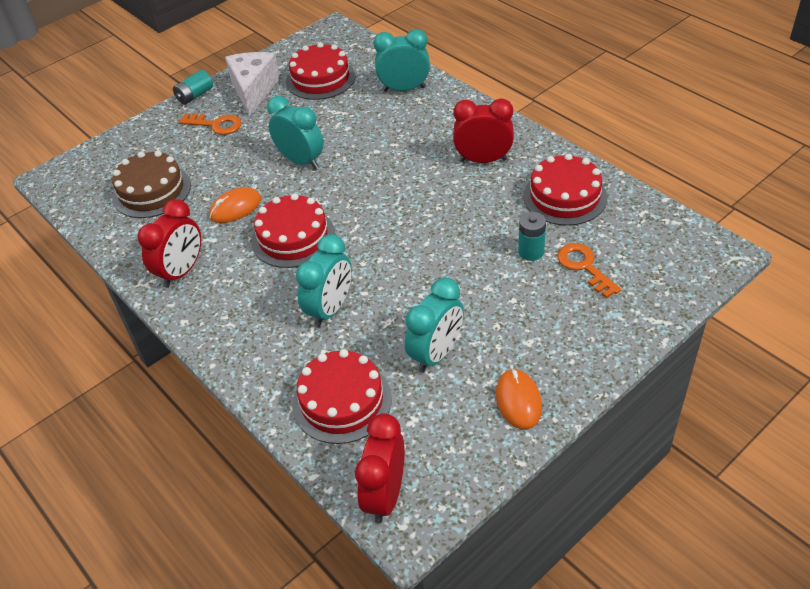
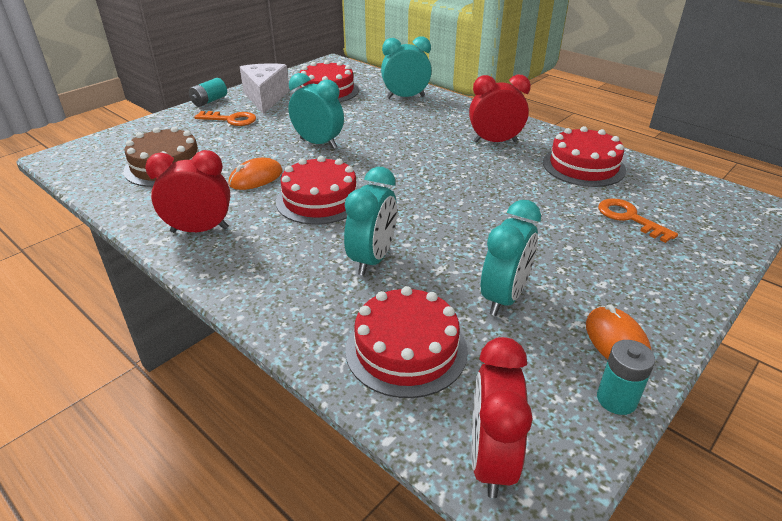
camera: 10 degrees left, 10 degrees down
red clock [138,199,201,288] -> red clock turned 120 degrees counterclockwise [145,150,230,233]
turquoise battery [518,212,546,261] -> turquoise battery moved to [597,340,655,415]

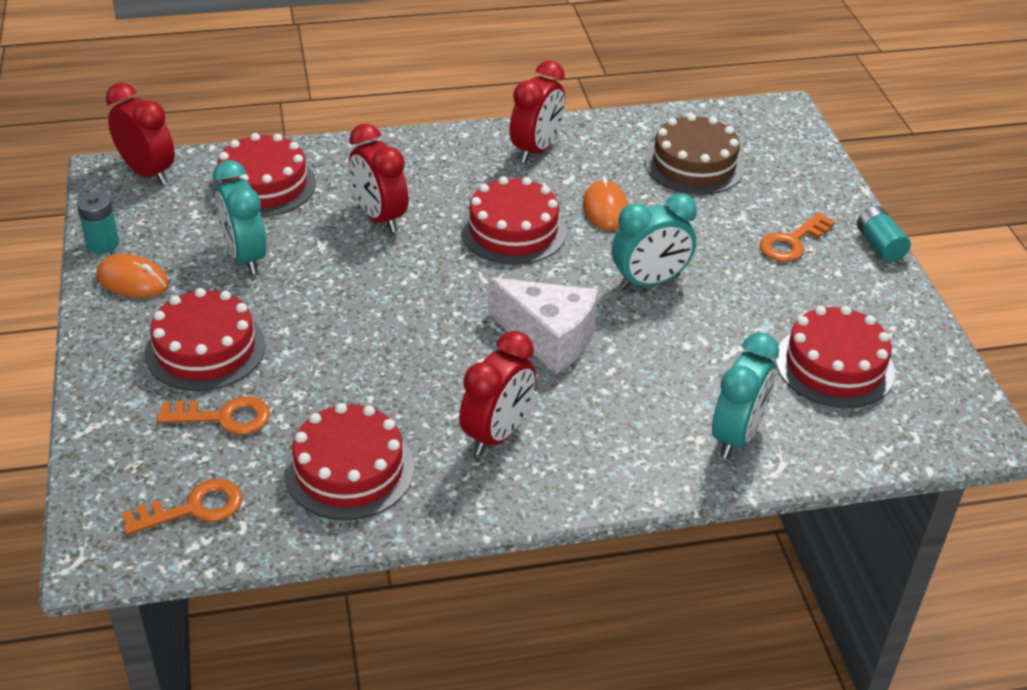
camera: 125 degrees right, 5 degrees up
white cheese [240,63,290,114] -> white cheese moved to [488,277,598,374]
turquoise clock [344,167,397,276] -> red clock [349,124,408,233]
none -> orange key [122,479,243,535]
none -> red cake [145,288,266,391]

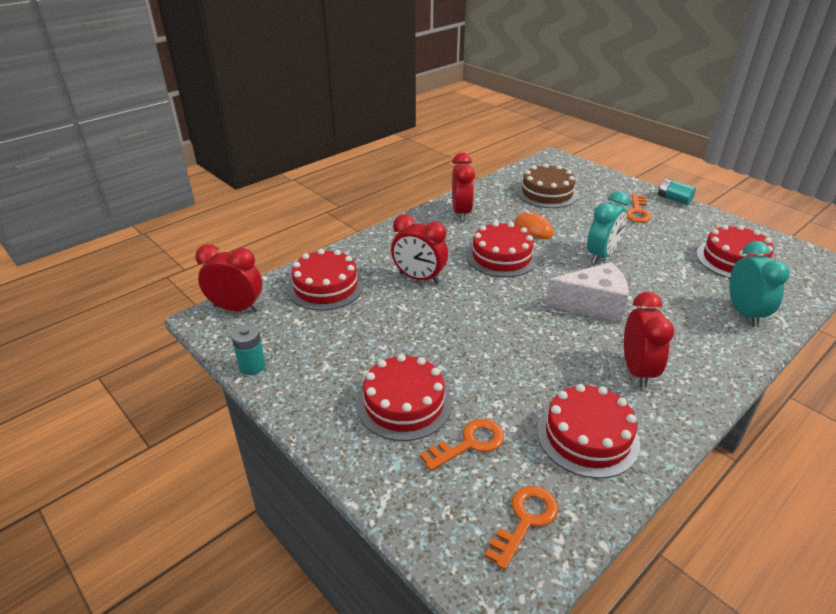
camera: 30 degrees left, 5 degrees down
orange mouse [96,254,169,298] -> none
turquoise clock [213,160,267,275] -> none

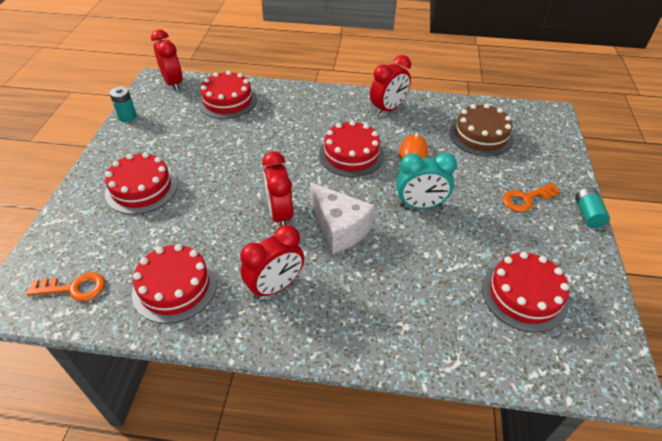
camera: 50 degrees right, 10 degrees up
red clock [391,214,448,284] -> red clock moved to [262,151,293,226]
orange key [420,419,504,471] -> none
turquoise clock [729,241,790,327] -> none

